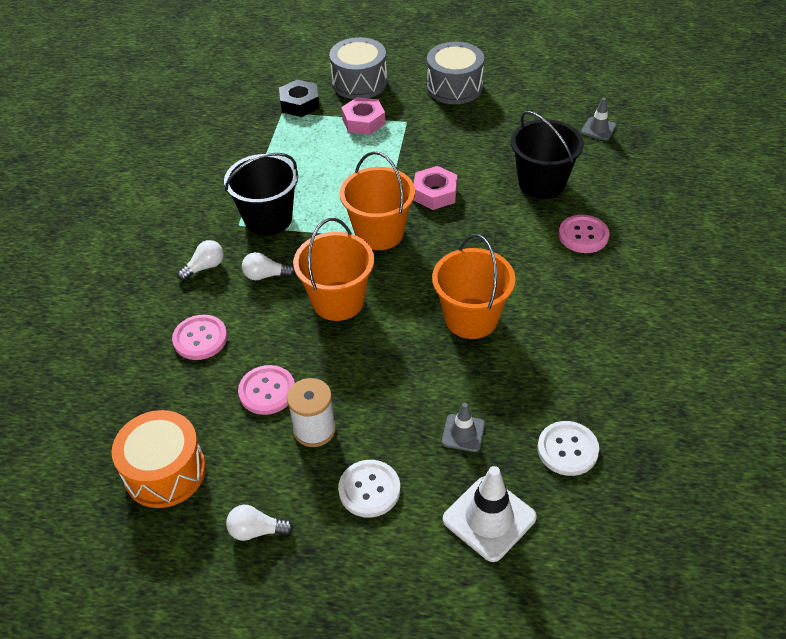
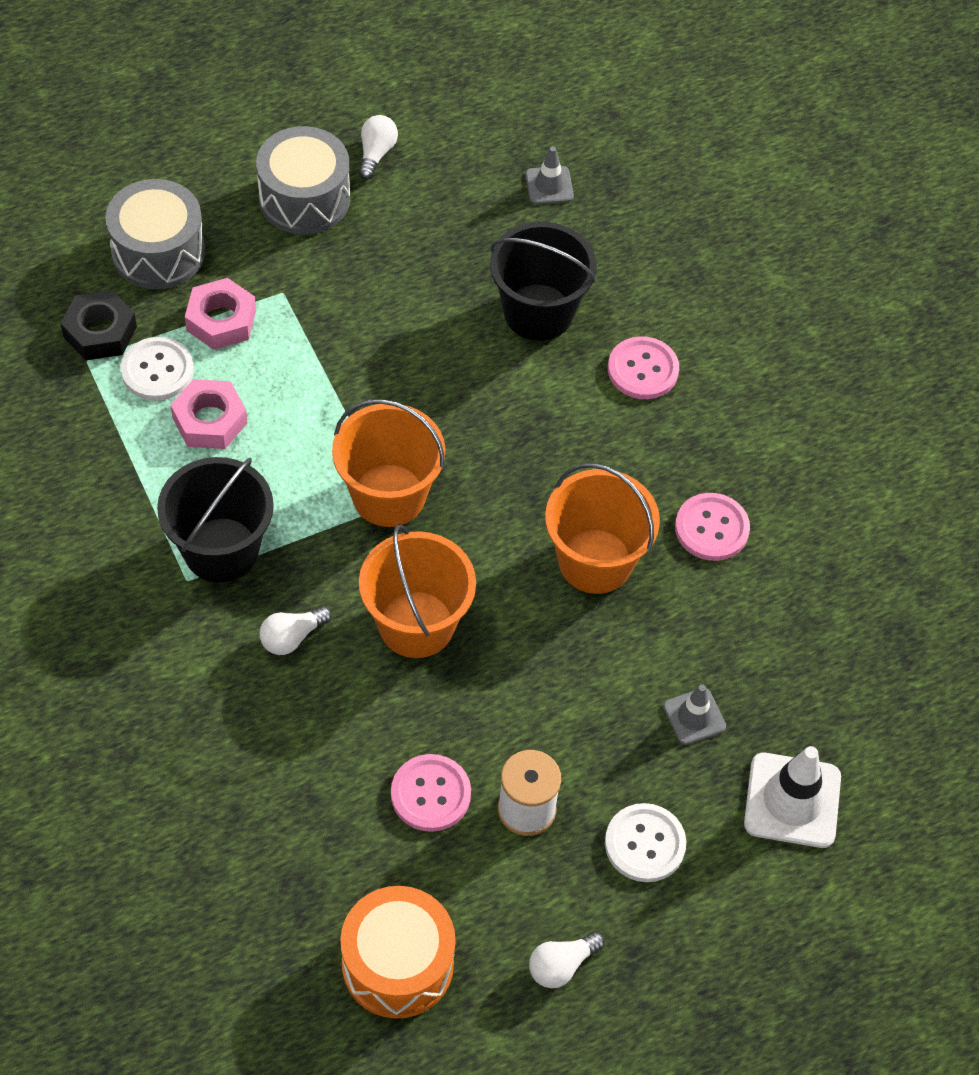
camera: 40 degrees left, 10 degrees up
pink button [172,315,227,360] -> pink button moved to [675,493,750,561]
white light bulb [178,240,224,281] -> white light bulb moved to [359,115,398,180]
pink nut [413,166,457,210] -> pink nut moved to [171,379,247,449]
white button [538,421,599,476] -> white button moved to [121,337,194,401]

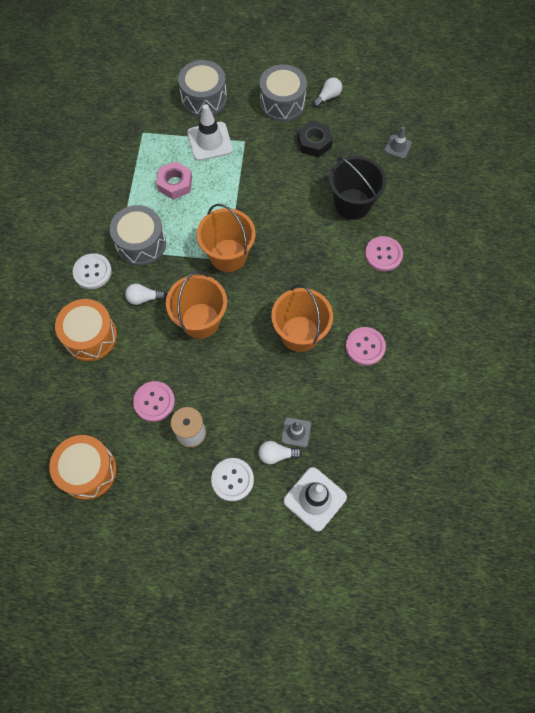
camera: 35 degrees right, 10 degrees up
black nut [60,290,137,360] -> black nut moved to [297,121,333,157]
white button [121,337,194,401] -> white button moved to [73,253,112,289]
black bucket [157,457,274,583] -> grey drum [110,205,166,266]
pink nut [185,278,256,350] -> white traffic cone [187,104,233,161]
white light bulb [529,932,605,988] -> white light bulb moved to [258,441,302,464]
none -> orange drum [55,299,117,361]

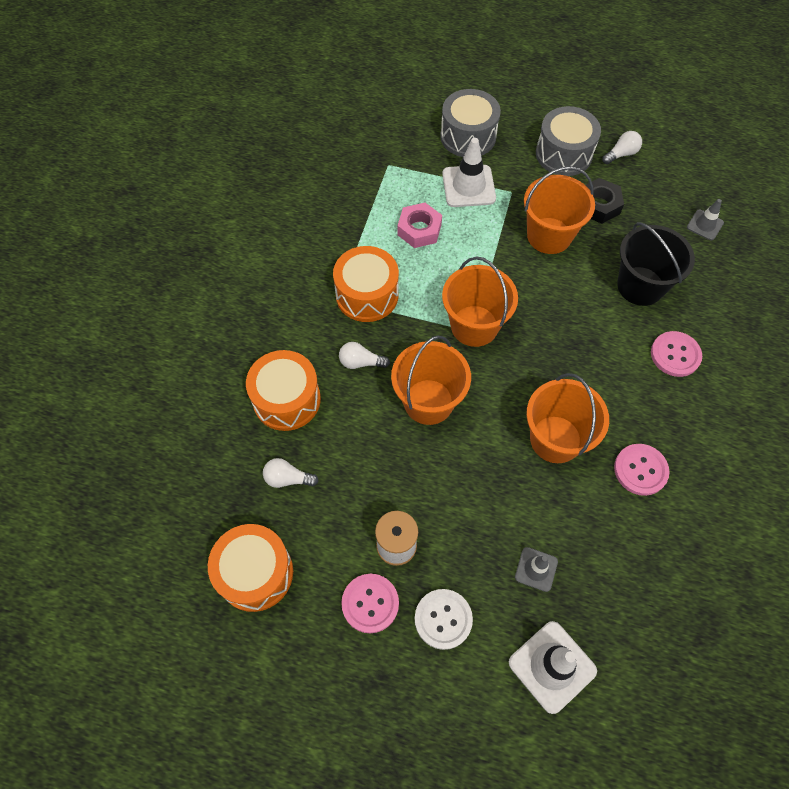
camera: 10 degrees right, 5 degrees down
white button [73,253,112,289] -> none
grey drum [110,205,166,266] -> orange drum [333,246,399,322]
pink button [133,381,175,422] -> pink button moved to [341,574,399,633]
white light bulb [258,441,302,464] -> white light bulb moved to [263,458,319,488]
none -> orange bucket [524,166,595,254]

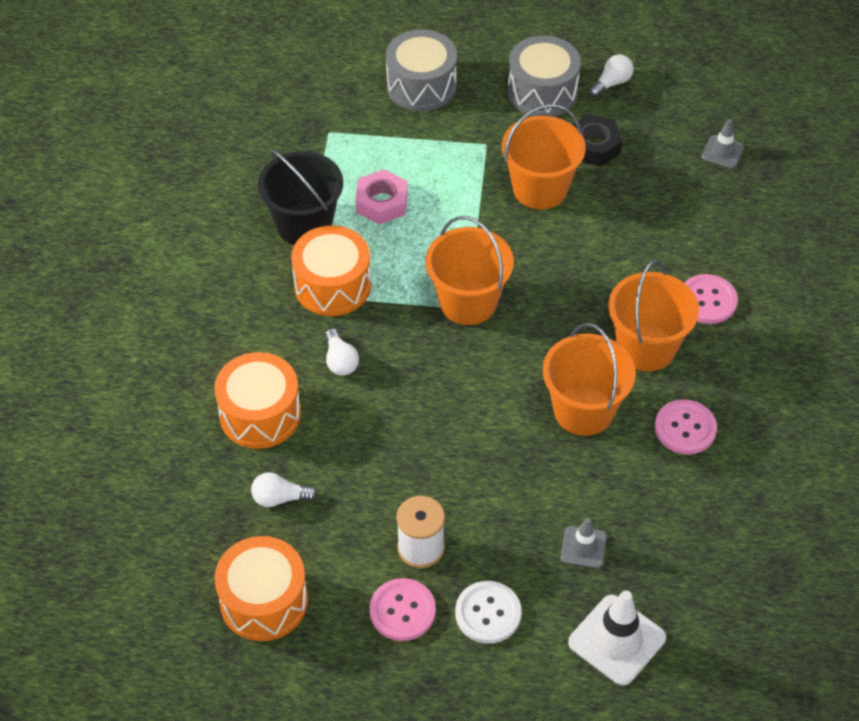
camera: 10 degrees left, 10 degrees down
white light bulb [339,342,390,369] -> white light bulb turned 105 degrees counterclockwise [325,329,359,376]
orange bucket [391,335,471,425] -> orange bucket moved to [608,260,699,371]
white traffic cone [442,138,496,207] -> none
black bucket [617,222,695,306] -> black bucket moved to [258,149,343,245]

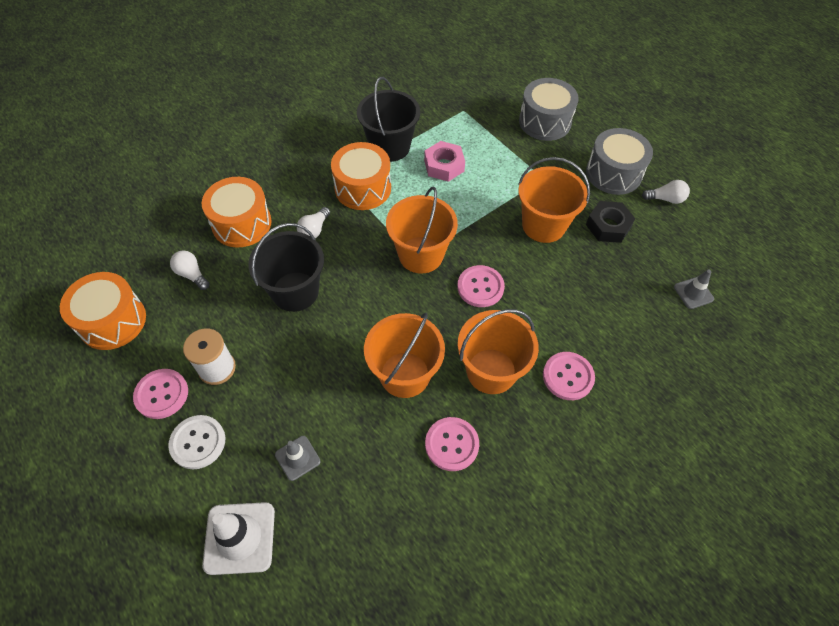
camera: 45 degrees right, 5 degrees up
none -> black bucket [248,223,324,312]
none -> pink button [457,265,505,307]

